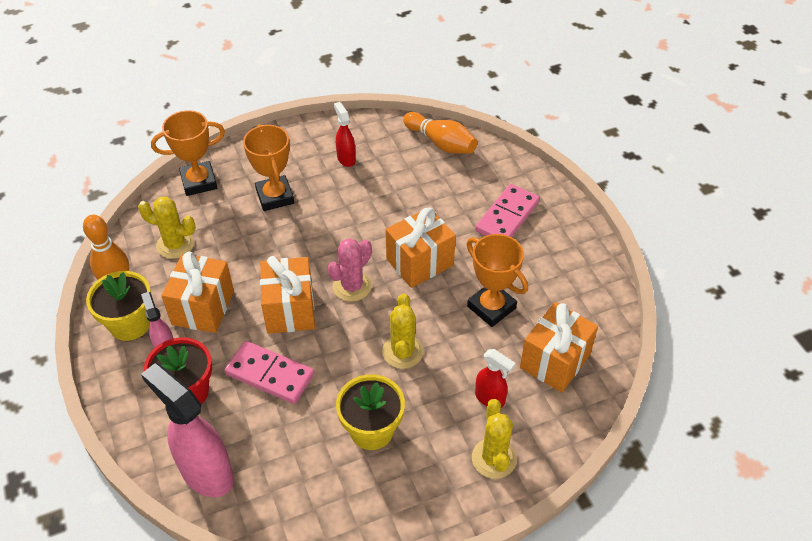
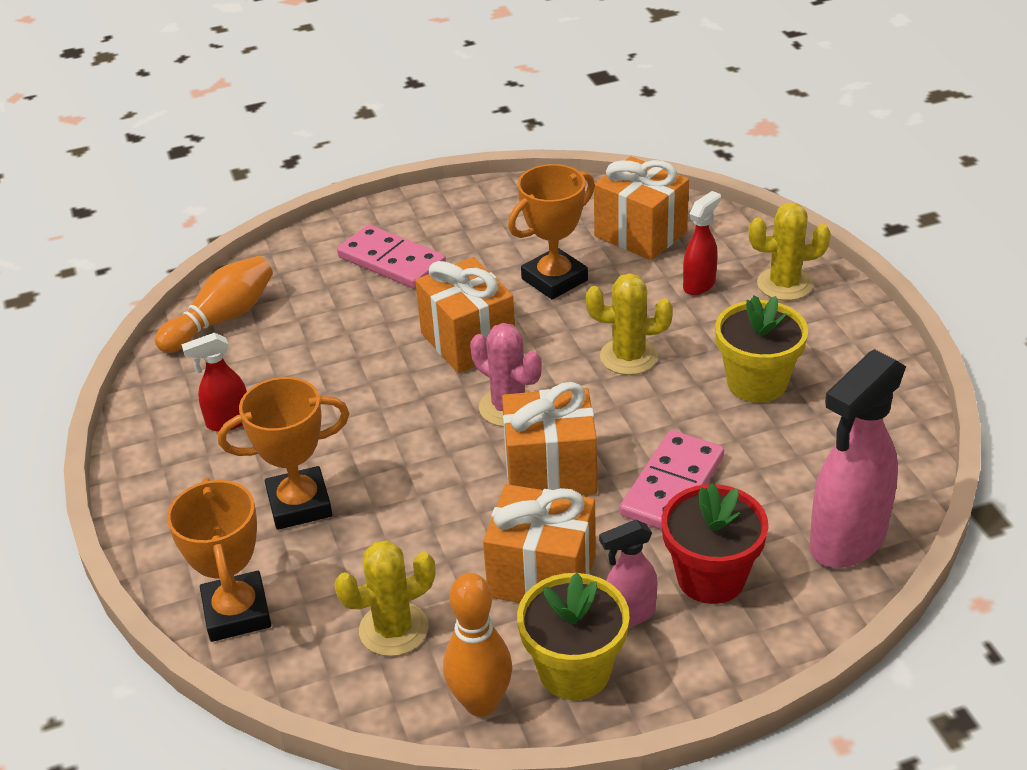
camera: 85 degrees left, 10 degrees down
yellow cactus [138,197,196,259] -> yellow cactus turned 45 degrees clockwise [334,540,435,656]

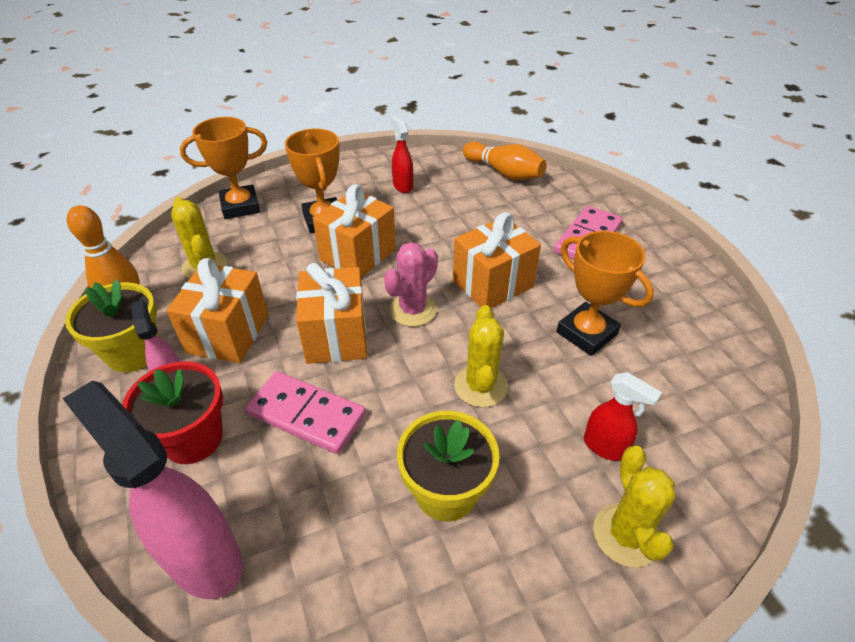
camera: 85 degrees right, 5 degrees up
orange gift [594,156,689,260] -> orange gift moved to [313,184,396,277]

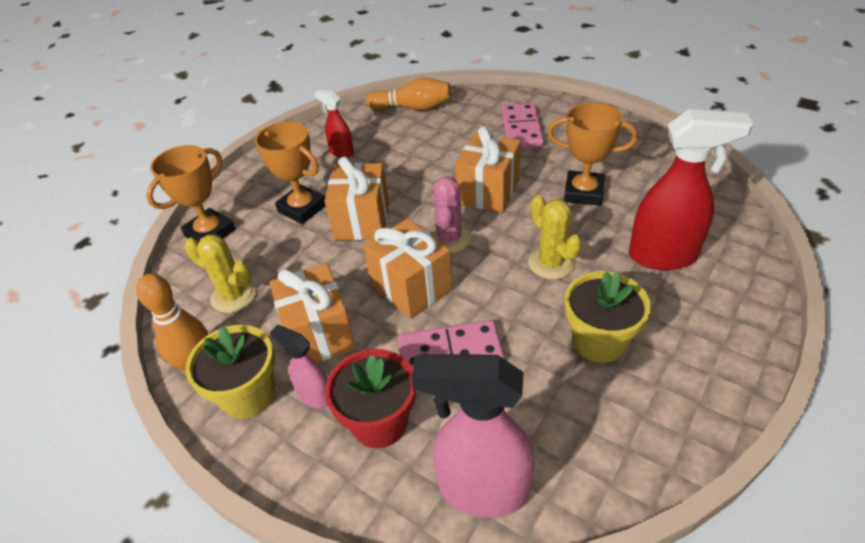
camera: 30 degrees left, 0 degrees up
red spray bottle [584,372,662,461] -> red spray bottle [629,109,753,270], size x1.91
yellow cactus [593,446,675,567] -> none

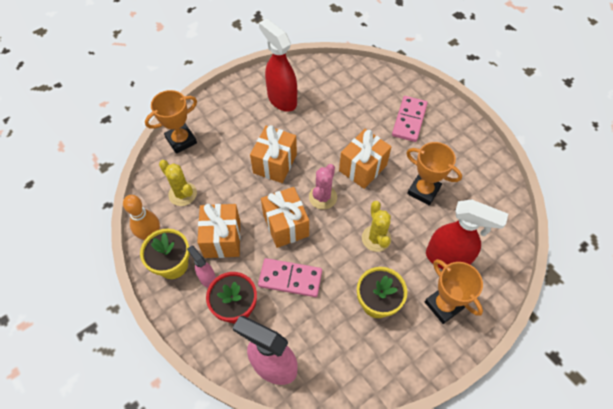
camera: 15 degrees right, 15 degrees up
orange trophy [255,121,325,224] -> orange trophy moved to [425,259,483,324]
red spray bottle [314,90,354,158] -> red spray bottle [259,19,297,112], size x1.91
orange bowling pin [366,78,451,110] -> none

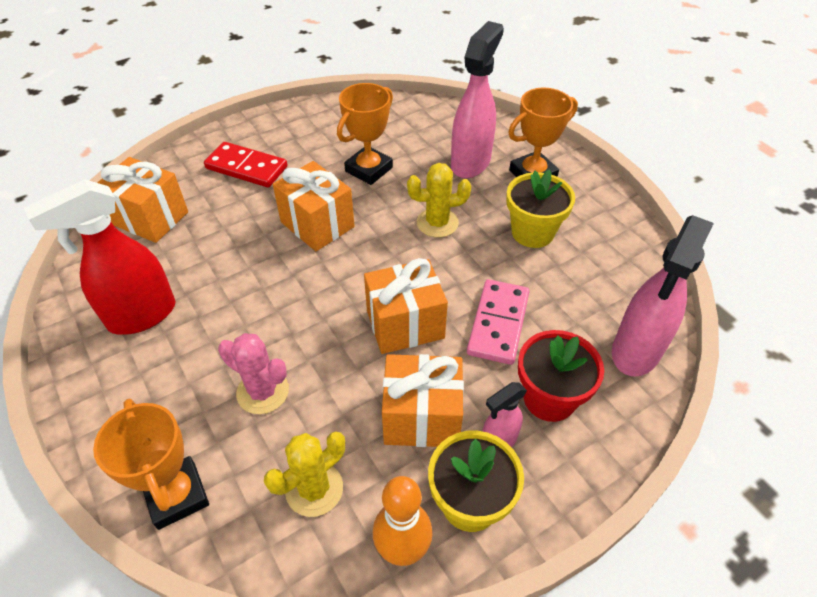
camera: 85 degrees left, 10 degrees down
orange gift [250,125,297,183] -> orange gift moved to [97,157,188,243]
pink cactus [309,164,337,209] -> pink cactus moved to [218,333,289,414]
pink domino [392,96,428,142] -> red domino [204,142,287,188]
red spray bottle [426,199,508,269] -> pink spray bottle [451,21,504,178]

